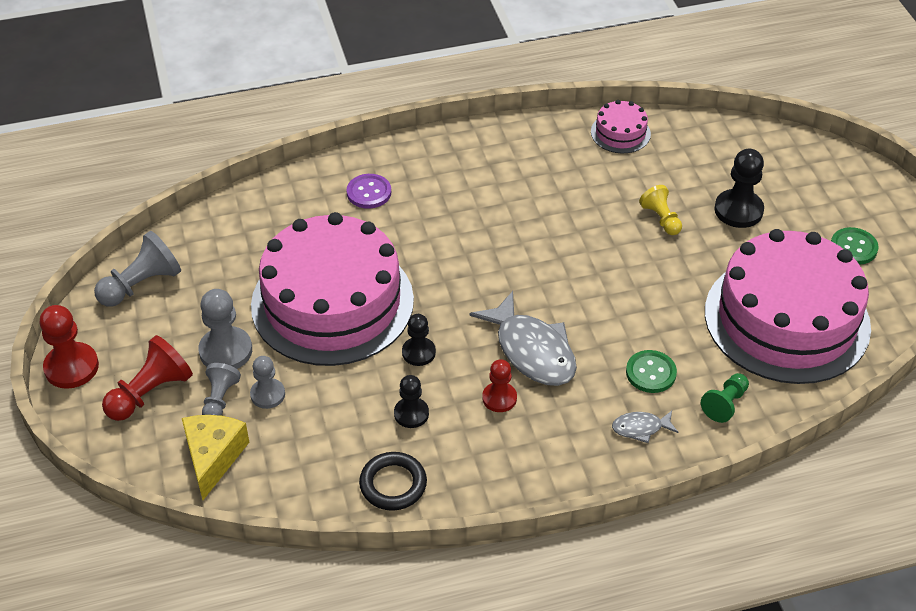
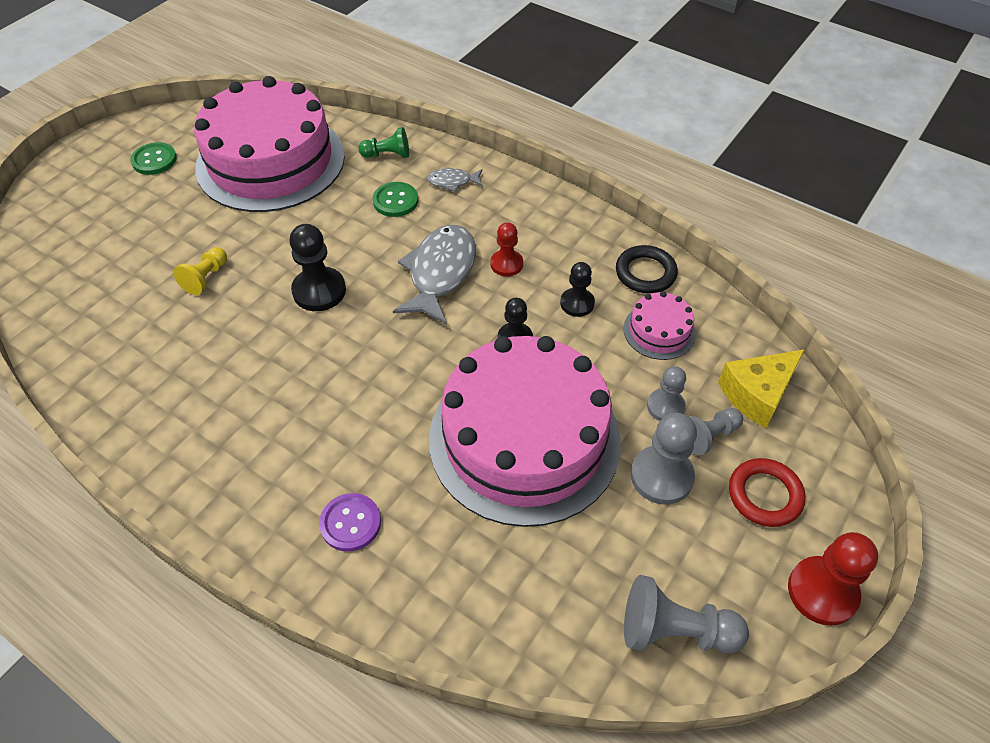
camera: 130 degrees left, 5 degrees up
red pawn [102,335,193,421] -> red ring [729,458,805,527]
pink cake [591,100,651,153] -> pink cake moved to [623,291,696,360]
grey fish [612,411,678,443] -> grey fish turned 135 degrees clockwise [427,168,483,192]
black pawn [714,149,764,228] -> black pawn moved to [289,224,346,311]

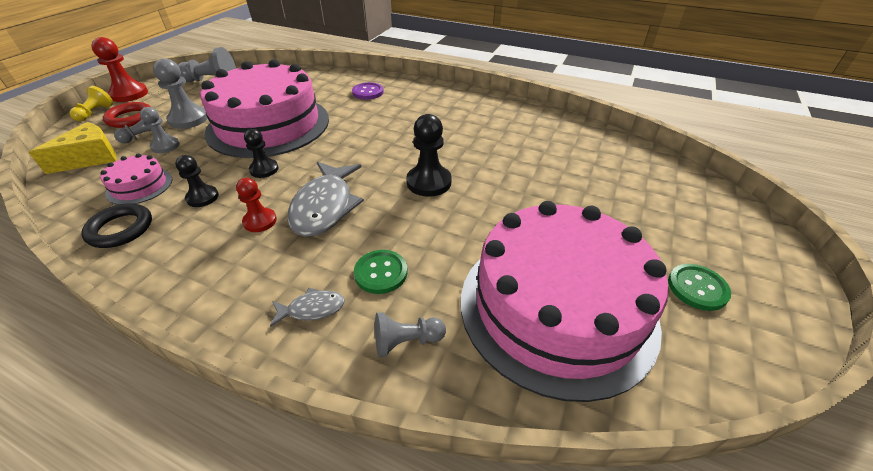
camera: 170 degrees right, 10 degrees down
yellow pawn [174,247,227,295] -> yellow pawn moved to [70,86,113,121]
green pawn [358,127,409,158] -> grey pawn [375,312,446,357]

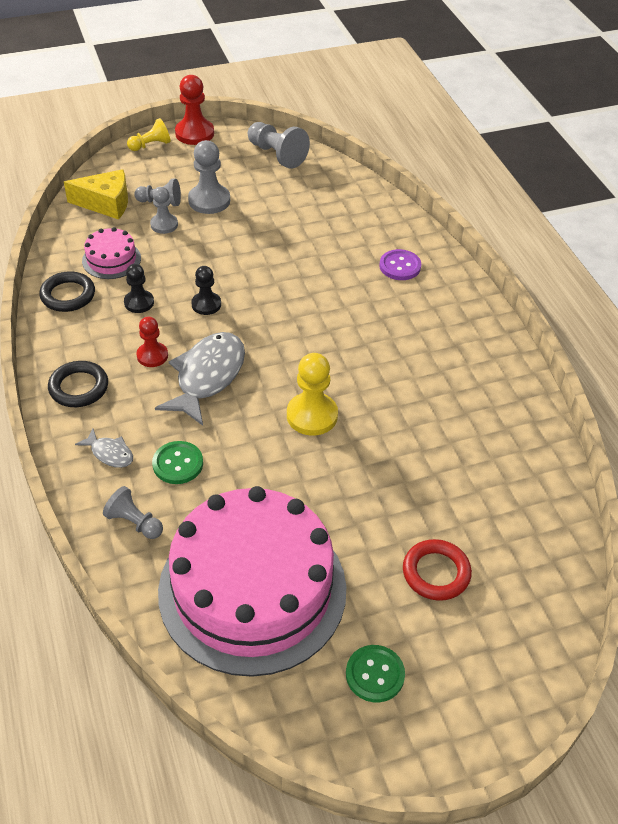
camera: 45 degrees right, 5 degrees up
red ring [103,102,150,128] -> red ring moved to [403,539,472,601]
pink cake [200,59,329,158] -> none
grey fish [287,162,364,237] -> grey fish turned 150 degrees clockwise [155,332,245,426]
black pawn [406,114,451,197] -> yellow pawn [287,353,338,436]
none -> black ring [48,361,108,407]

